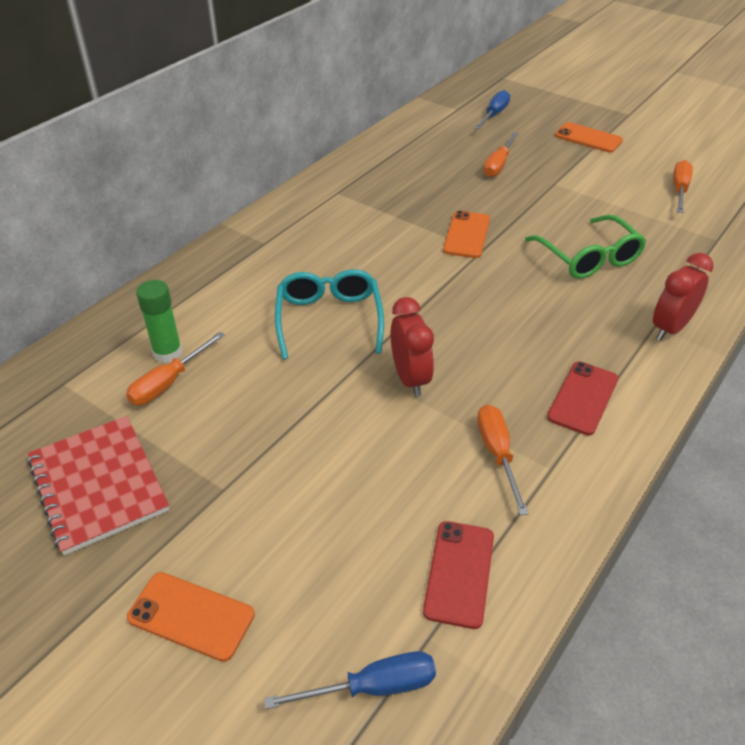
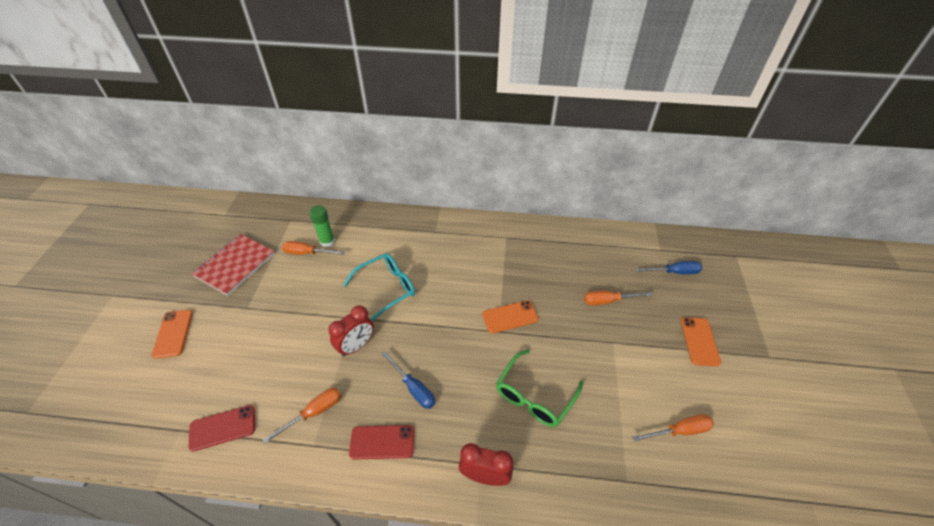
camera: 60 degrees right, 5 degrees up
blue screwdriver [264,651,436,709] -> blue screwdriver moved to [382,351,435,409]

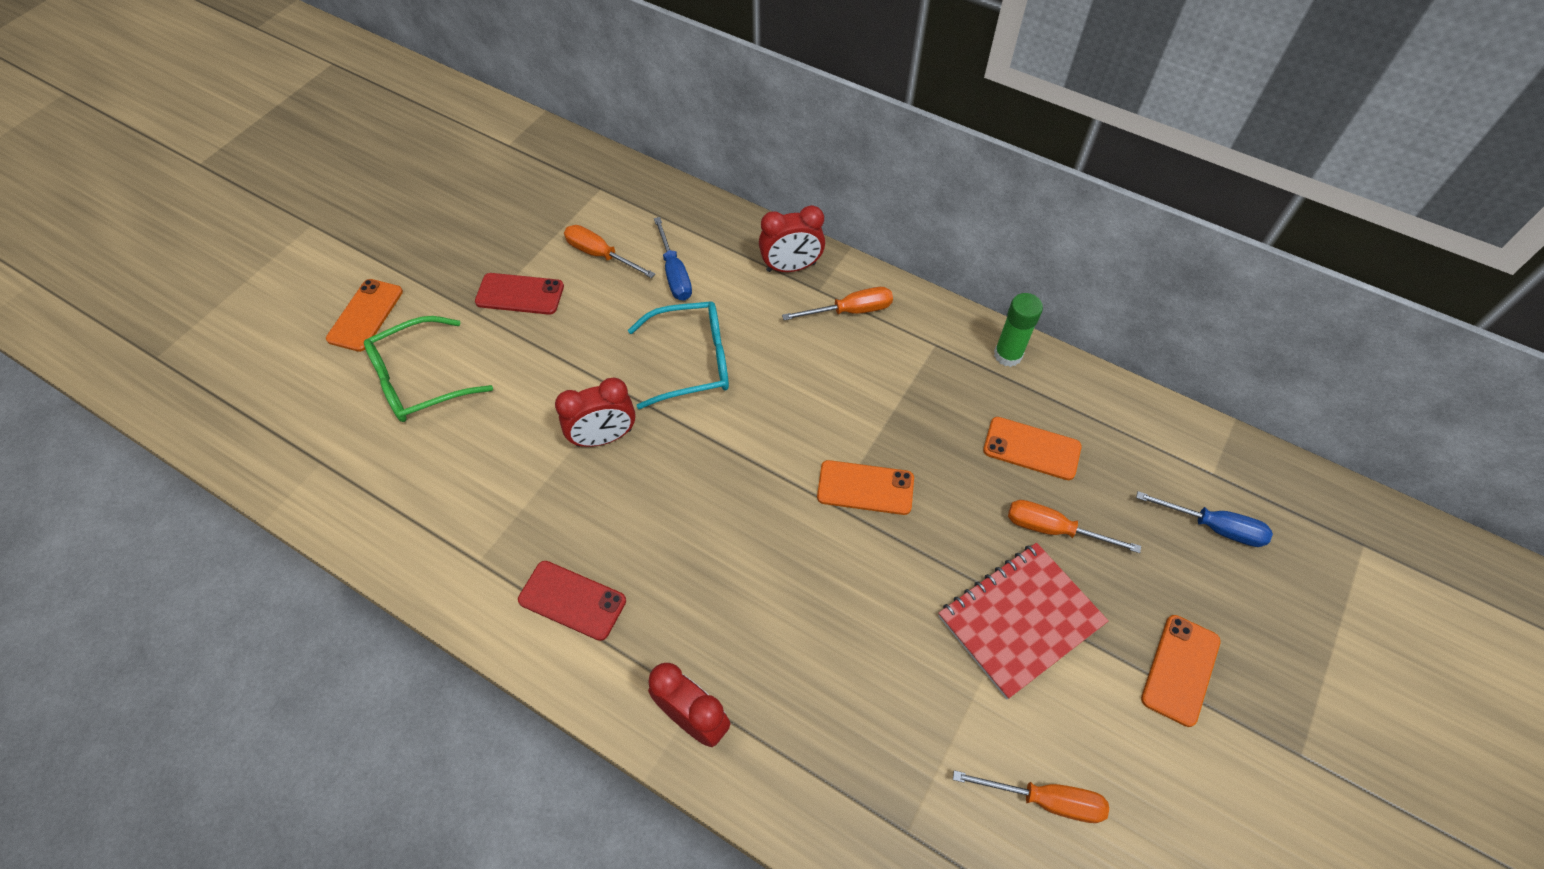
camera: 25 degrees right, 10 degrees up
red phone [189,405,255,451] -> red phone moved to [475,273,564,315]
red notebook [191,234,275,296] -> red notebook moved to [938,542,1109,699]
orange screwdriver [262,388,341,444] -> orange screwdriver moved to [782,287,893,320]
green glue stick [309,205,335,247] -> green glue stick moved to [994,293,1043,367]
blue screwdriver [382,351,435,409] -> blue screwdriver moved to [654,217,692,301]
green glasses [496,349,583,427] -> green glasses moved to [364,316,493,422]
none -> red clock [759,205,825,272]
none -> orange phone [983,417,1082,480]

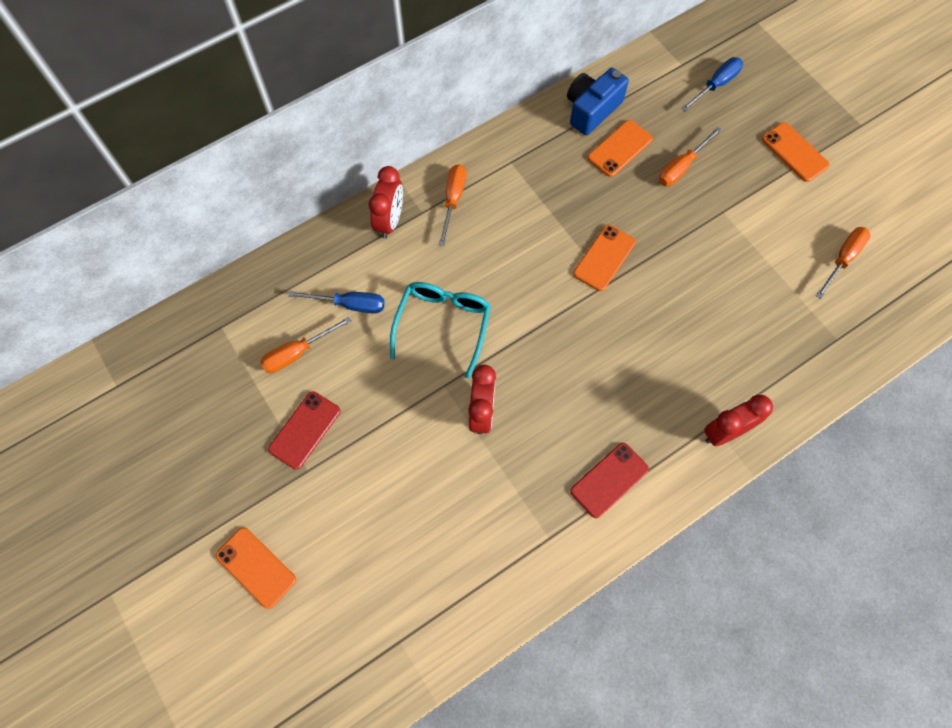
camera: 65 degrees left, 10 degrees up
green glasses [364,316,493,422] -> none
red notebook [938,542,1109,699] -> none
green glue stick [994,293,1043,367] -> none
none -> blue camera [567,68,629,135]

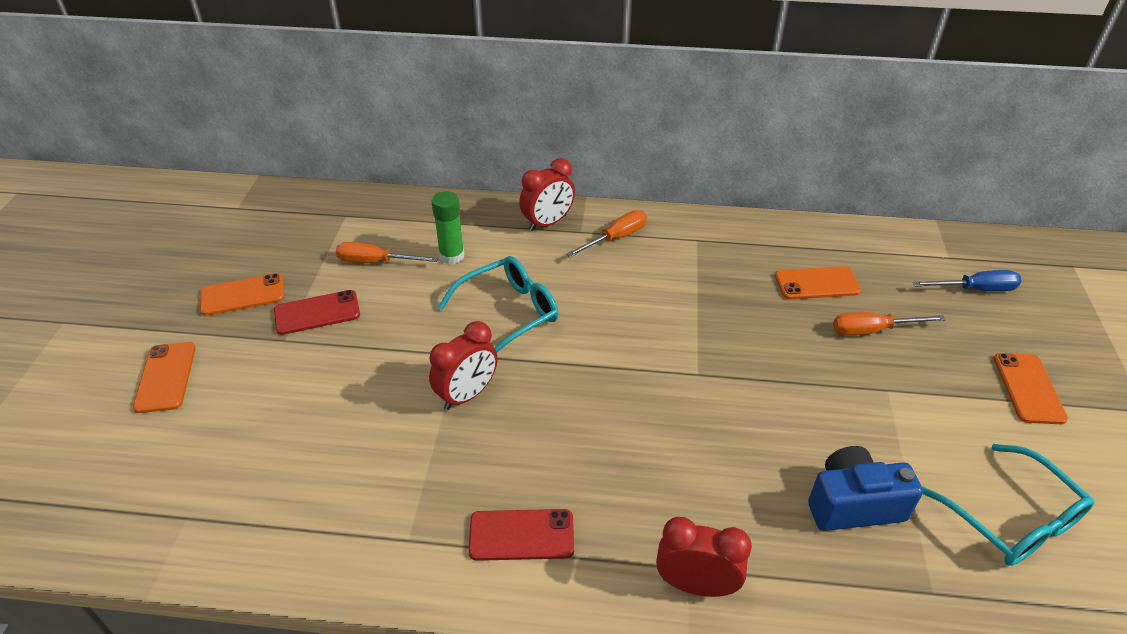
camera: 40 degrees right, 25 degrees down
blue screwdriver [288,291,385,313] -> green glue stick [431,191,464,264]
blue camera [567,68,629,135] -> blue camera moved to [808,446,923,531]
orange phone [573,225,636,291] -> orange phone moved to [200,273,284,316]
orange screwdriver [816,227,870,299] -> turquoise glasses [922,444,1094,566]

